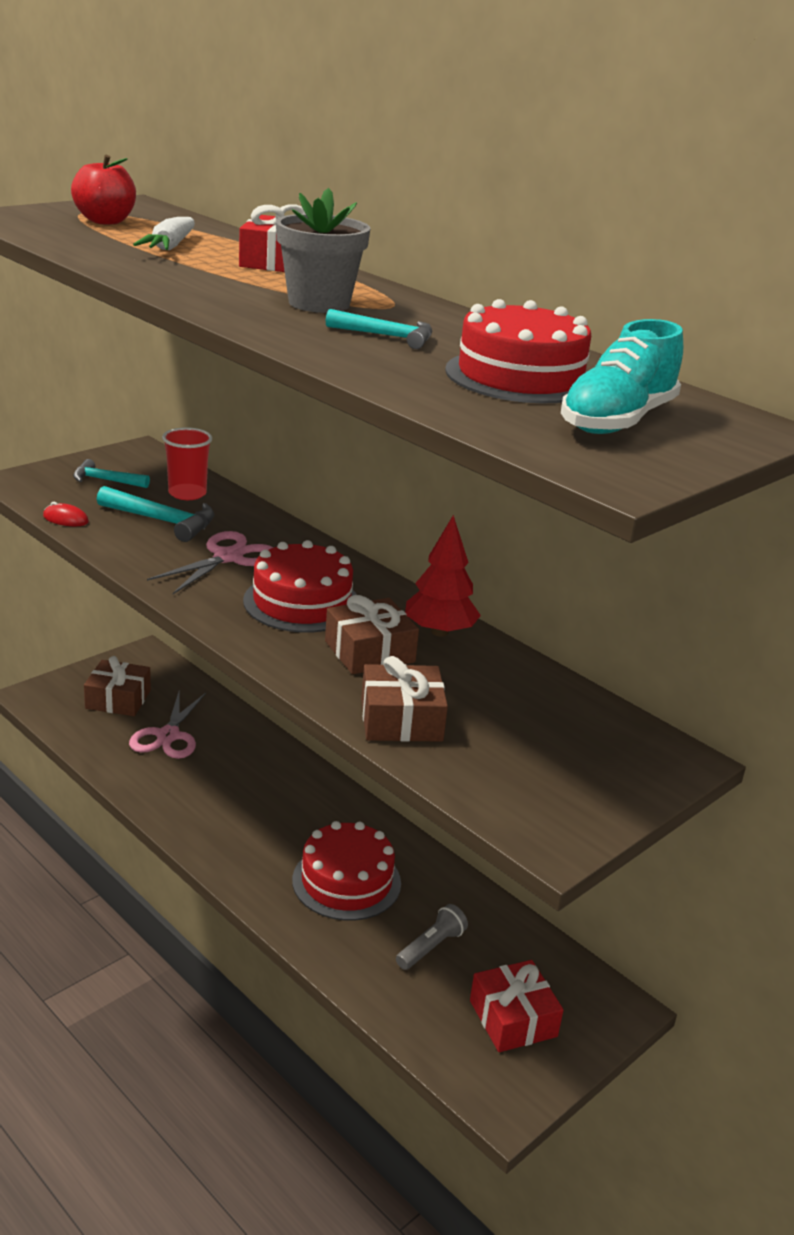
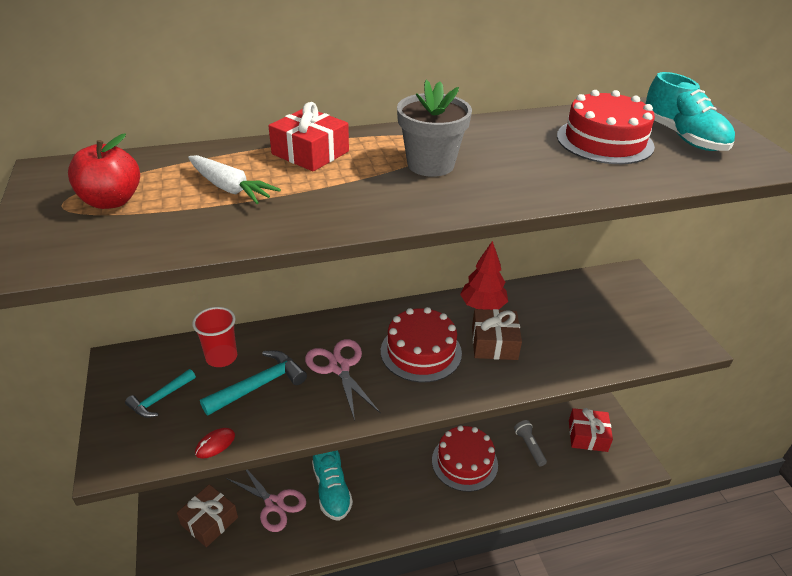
camera: 60 degrees left, 10 degrees up
turquoise hammer [326,309,432,349] -> none
brown gift [361,656,448,742] -> none
none -> turquoise shoe [312,450,353,521]

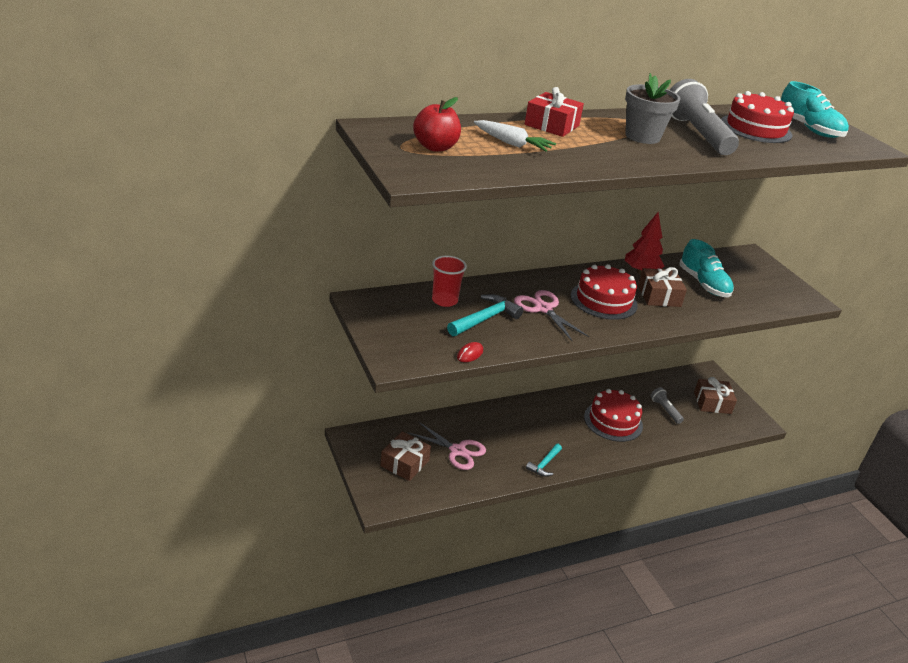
camera: 10 degrees left, 5 degrees down
turquoise hammer [125,369,196,418] -> turquoise hammer moved to [526,444,562,476]
turquoise shoe [312,450,353,521] -> turquoise shoe moved to [679,239,734,298]
red gift [569,408,613,452] -> brown gift [694,377,737,414]
none -> grey flashlight [670,79,739,155]

